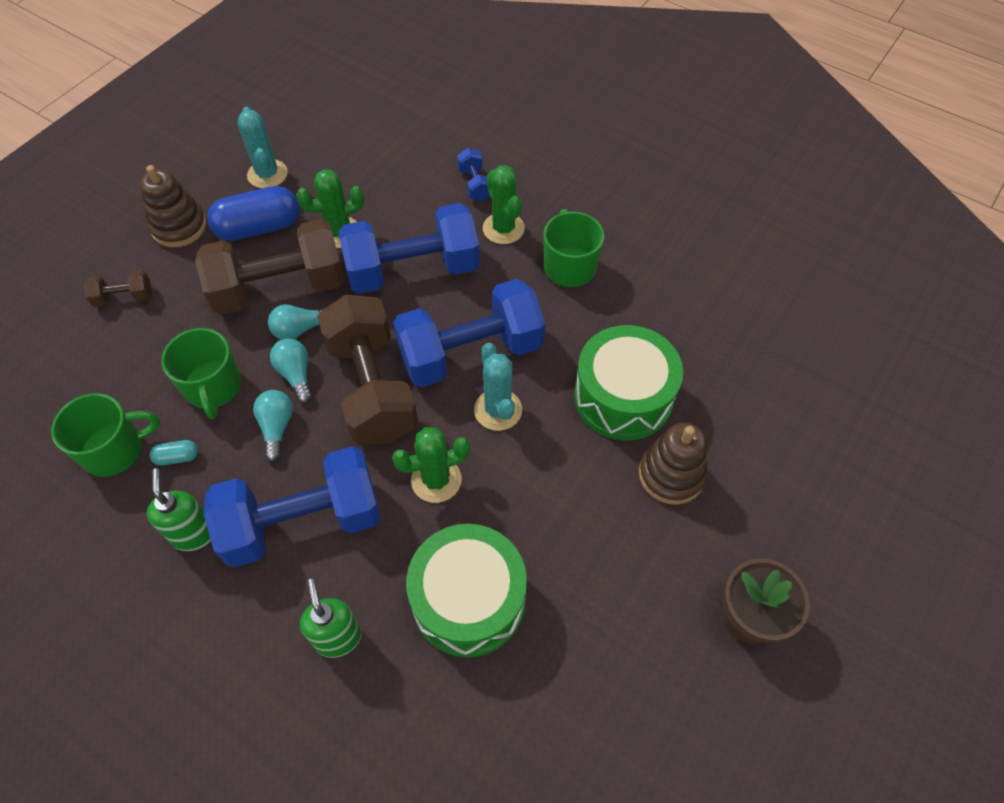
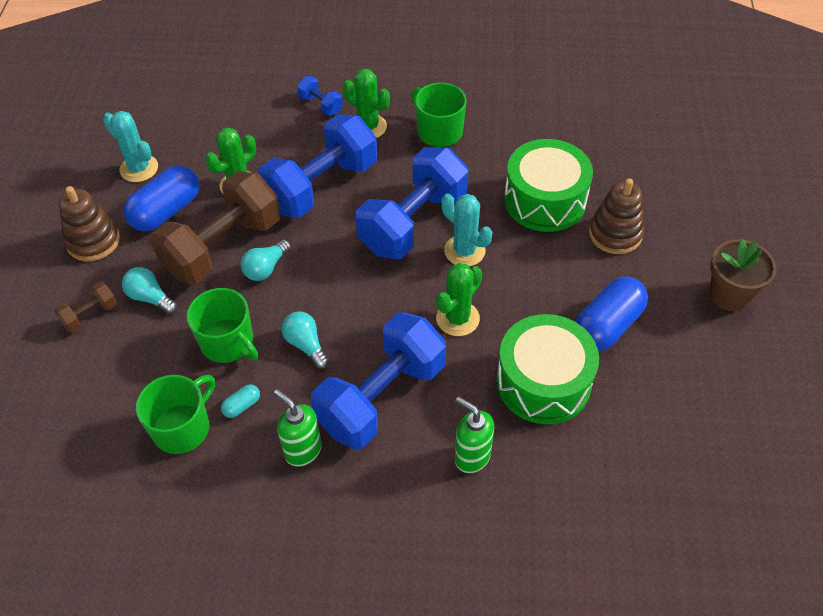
camera: 30 degrees left, 5 degrees down
turquoise light bulb [270,338,313,404] -> turquoise light bulb moved to [122,267,177,314]
brown dumbbell [317,295,419,445] -> none
none -> blue capsule [575,276,648,351]

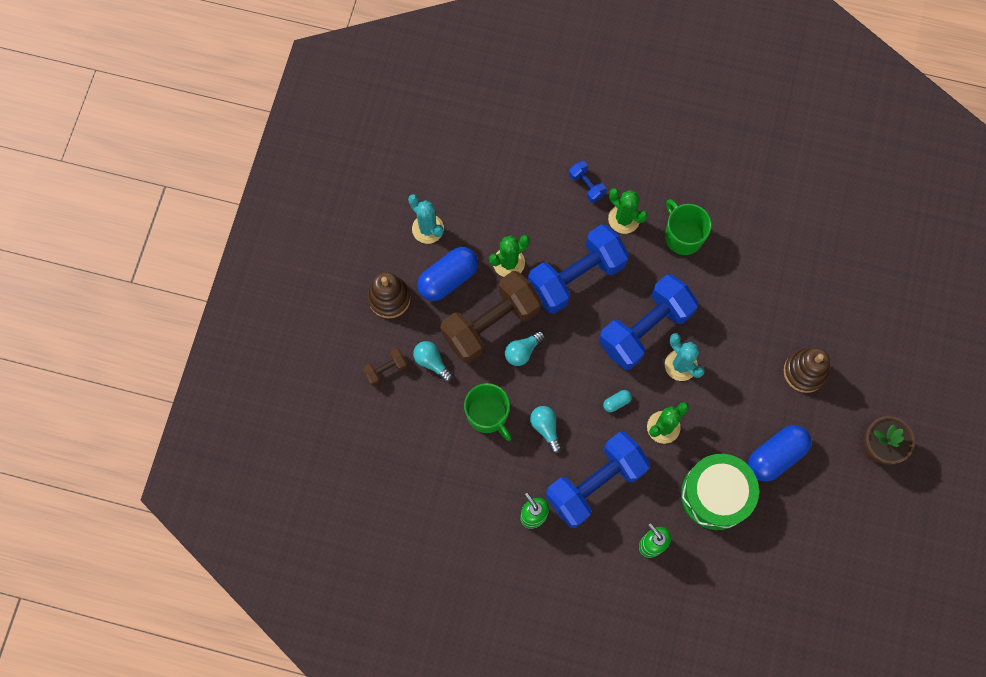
camera: 10 degrees right, 20 degrees up
green mug [136,375,215,454] -> none
turquoise capsule [221,384,260,418] -> turquoise capsule moved to [603,390,632,412]
green drum [504,139,593,232] -> none

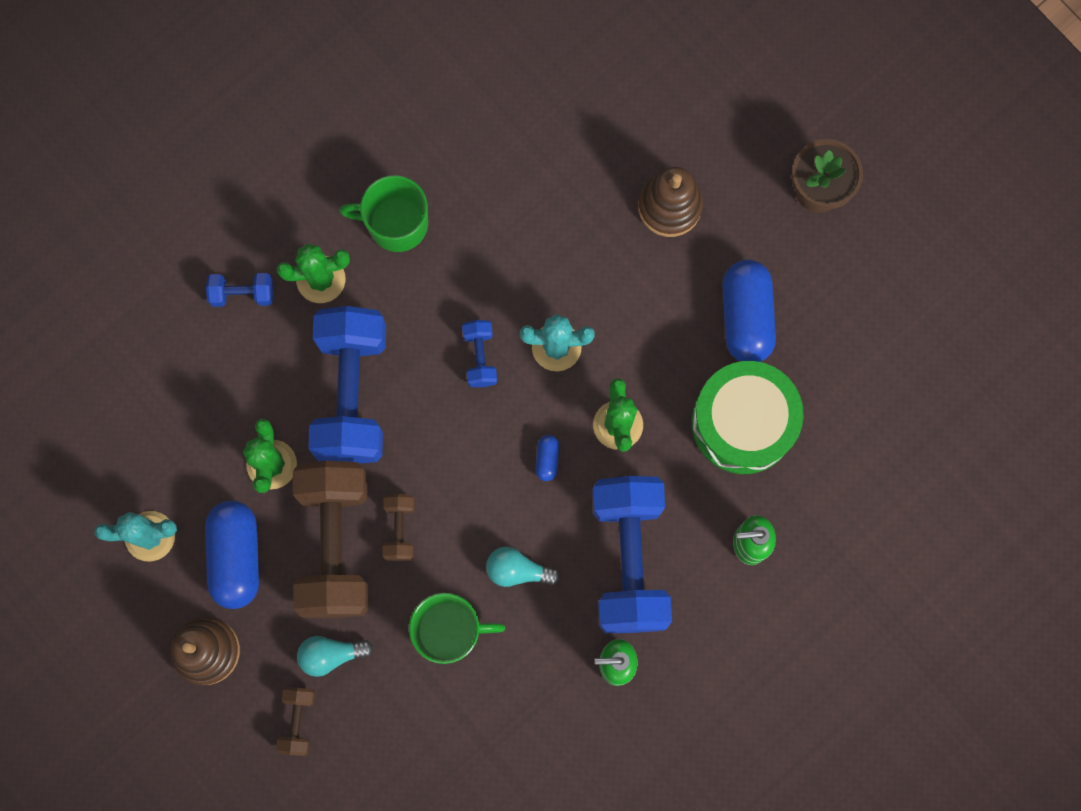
camera: 55 degrees left, 5 degrees up
turquoise light bulb [505,330,545,366] -> brown dumbbell [382,494,415,561]
blue dumbbell [599,274,698,370] -> blue dumbbell [462,320,498,387], size x0.43
turquoise capsule [603,390,632,412] -> blue capsule [535,435,560,481]

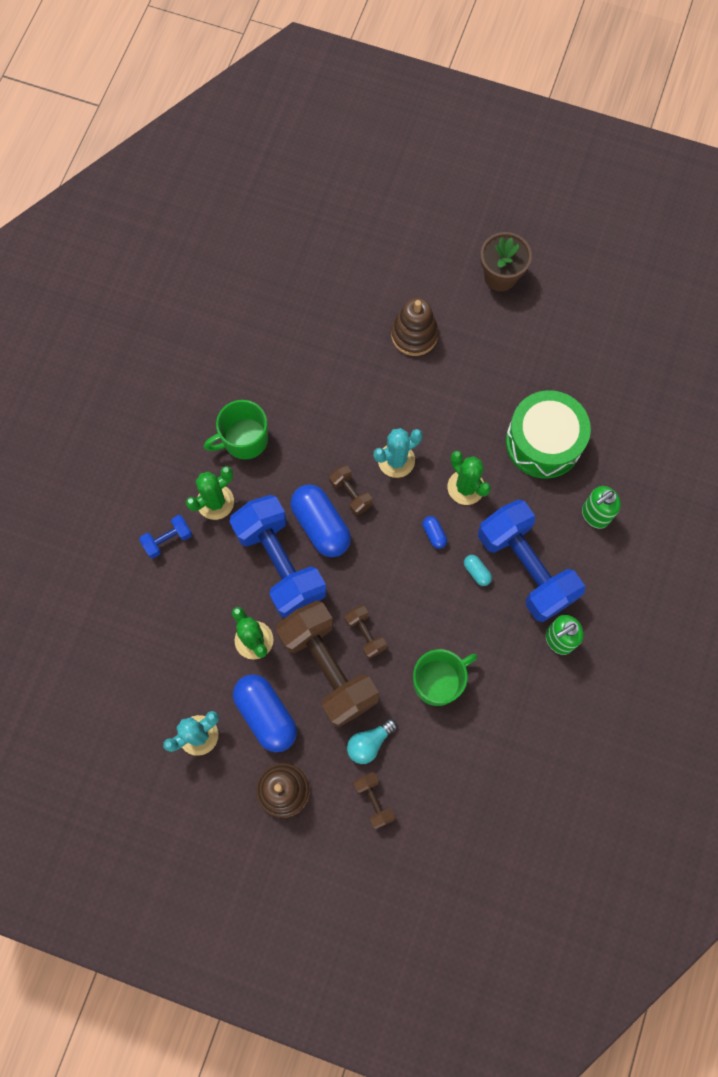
camera: 30 degrees left, 5 degrees down
blue dumbbell [462,320,498,387] -> brown dumbbell [329,465,373,515]
turquoise light bulb [486,547,560,587] -> none
blue capsule [723,260,776,362] -> blue capsule moved to [290,484,351,557]
none -> turquoise capsule [464,555,492,586]

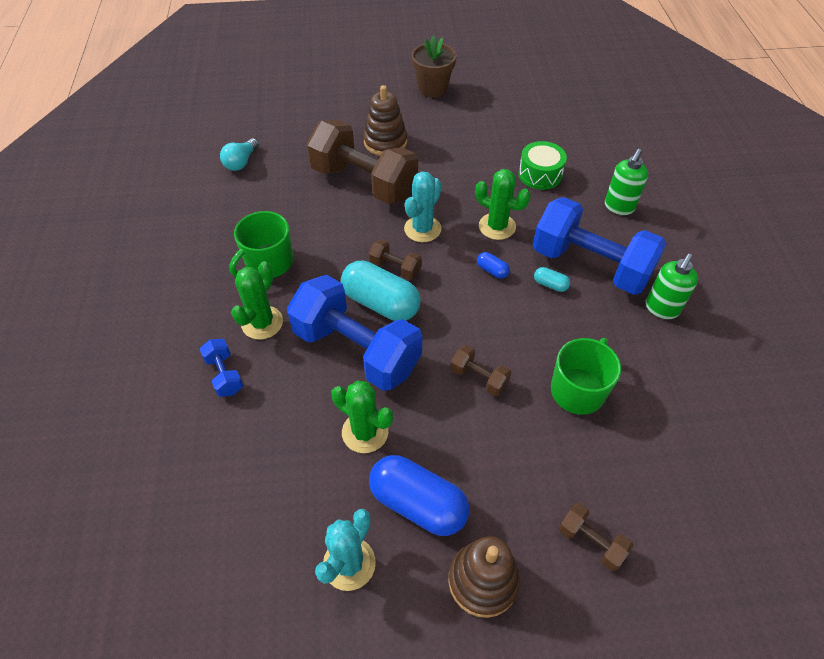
camera: 25 degrees left, 20 degrees down
blue dumbbell [139,515,192,558] -> blue dumbbell turned 60 degrees counterclockwise [200,339,243,397]
brown dumbbell [276,600,379,727] -> brown dumbbell moved to [306,120,418,204]
blue capsule [290,484,351,557] -> turquoise capsule [341,261,421,321]
turquoise light bulb [347,719,397,764] -> turquoise light bulb moved to [220,138,259,171]
green drum [506,390,591,479] -> green drum [518,141,567,190], size x0.61

